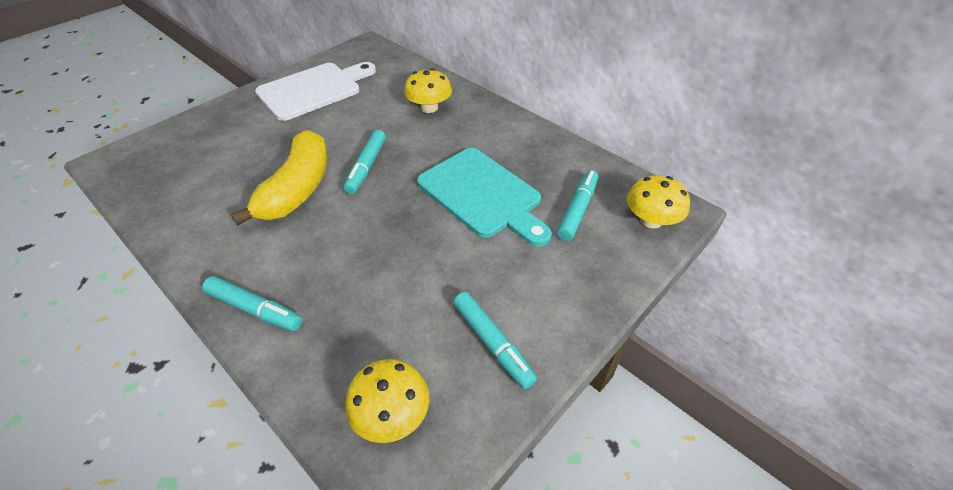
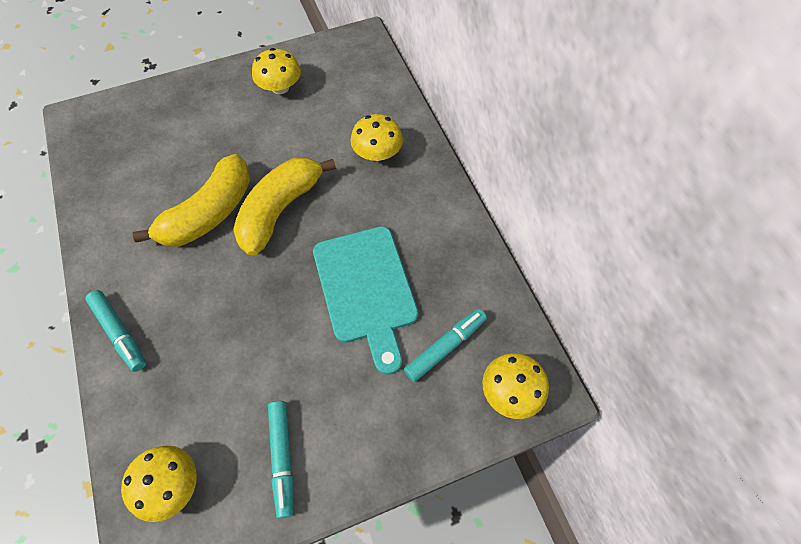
camera: 25 degrees right, 15 degrees up
white cutting board [255,62,376,121] -> yellow mushroom [252,48,301,94]
turquoise marker [344,130,386,194] -> yellow banana [233,157,336,256]

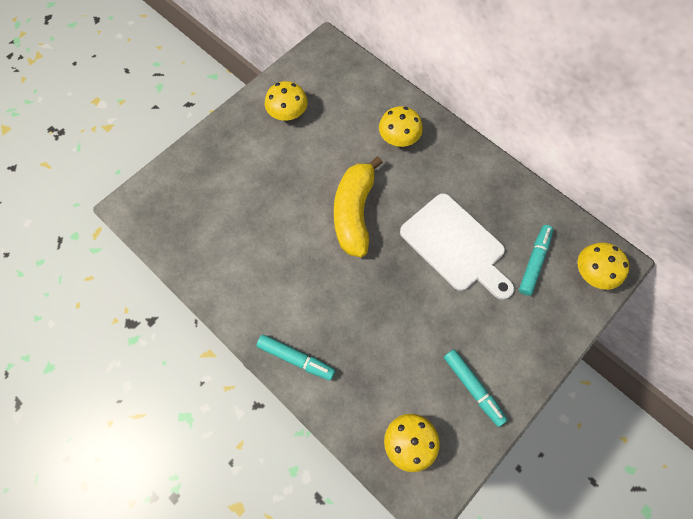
camera: 25 degrees left, 5 degrees up
yellow banana [133,154,250,247] -> none
turquoise cutting board [313,226,418,375] -> white cutting board [400,193,515,300]

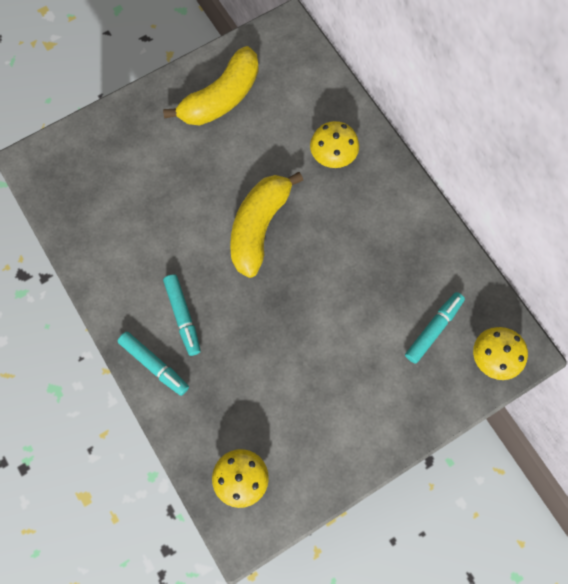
camera: 15 degrees right, 5 degrees up
yellow mushroom [265,81,308,121] -> yellow banana [163,46,259,126]
white cutting board [400,193,515,300] -> none
turquoise marker [444,349,508,427] -> turquoise marker moved to [163,274,201,356]

